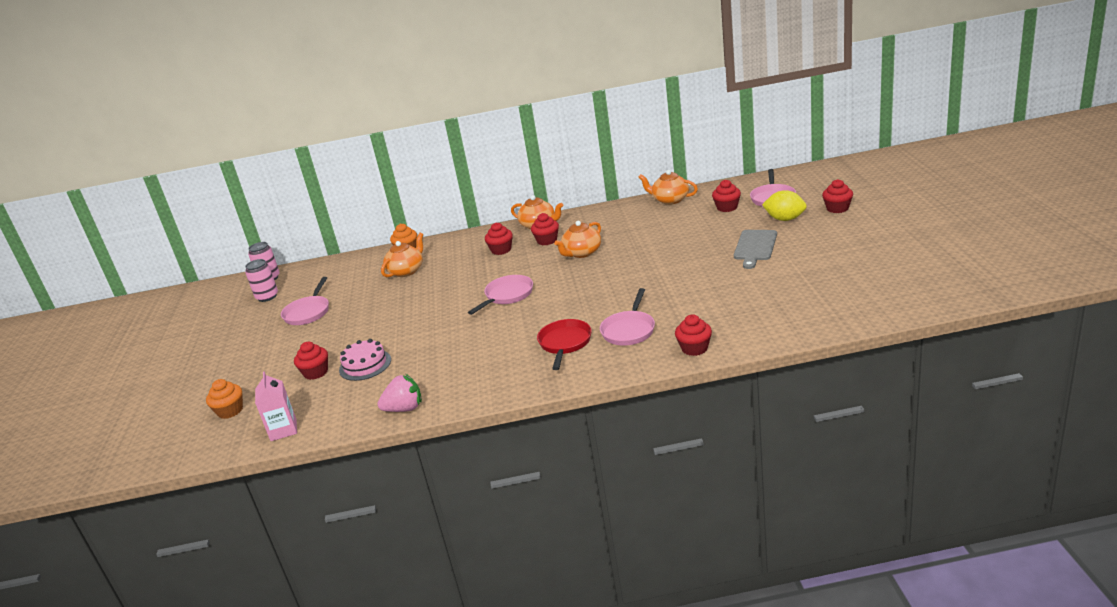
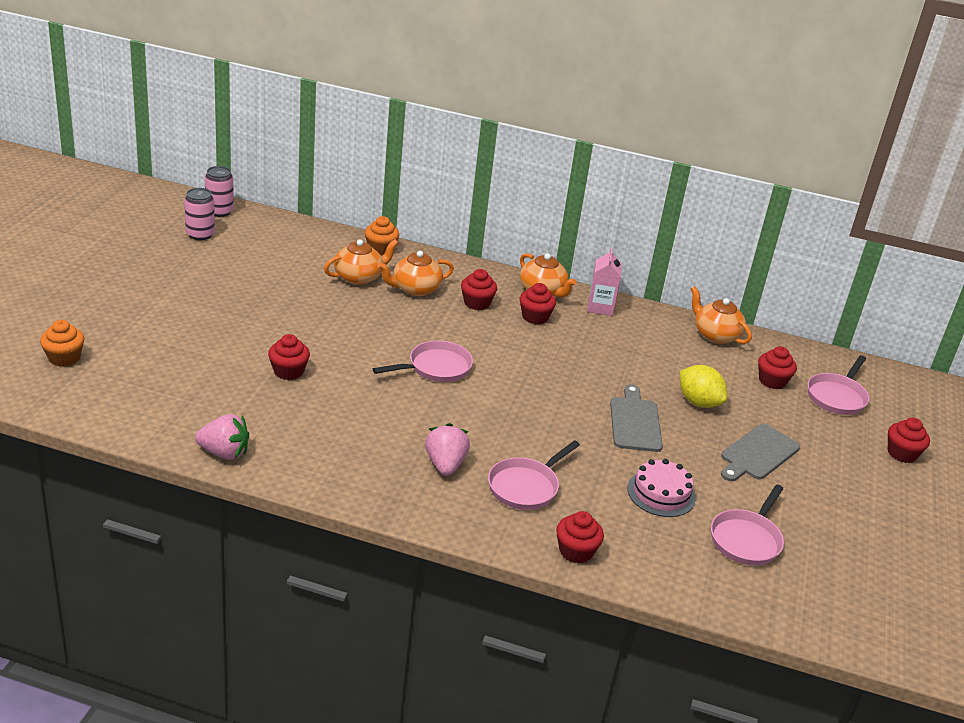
camera: 15 degrees right, 5 degrees up
pink carton [255,371,297,441] -> pink carton moved to [587,248,622,316]
pink pan [281,277,329,325] -> pink pan moved to [711,485,784,566]
red cupcake [294,342,328,380] -> red cupcake moved to [268,334,310,380]
pink cake [339,339,391,381] -> pink cake moved to [627,459,696,517]
red pan [537,319,592,370] -> pink strawberry [425,423,470,476]
orange teapot [554,221,601,258] -> orange teapot moved to [377,251,454,296]
yellow lemon [762,190,807,221] -> yellow lemon moved to [680,365,727,408]
none -> grey cutting board [610,385,663,452]

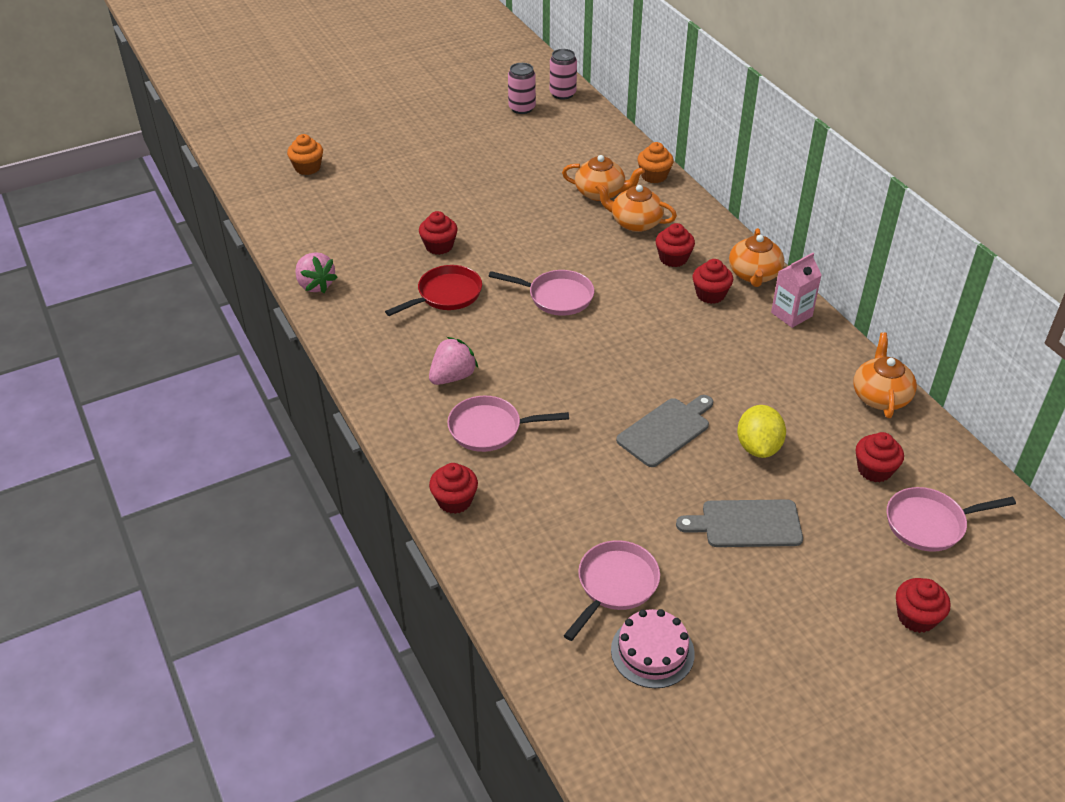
camera: 50 degrees right, 10 degrees up
pink cake [627,459,696,517] -> pink cake moved to [611,609,695,688]
pink pan [711,485,784,566] -> pink pan turned 135 degrees clockwise [564,540,660,641]
none -> red pan [385,265,482,316]

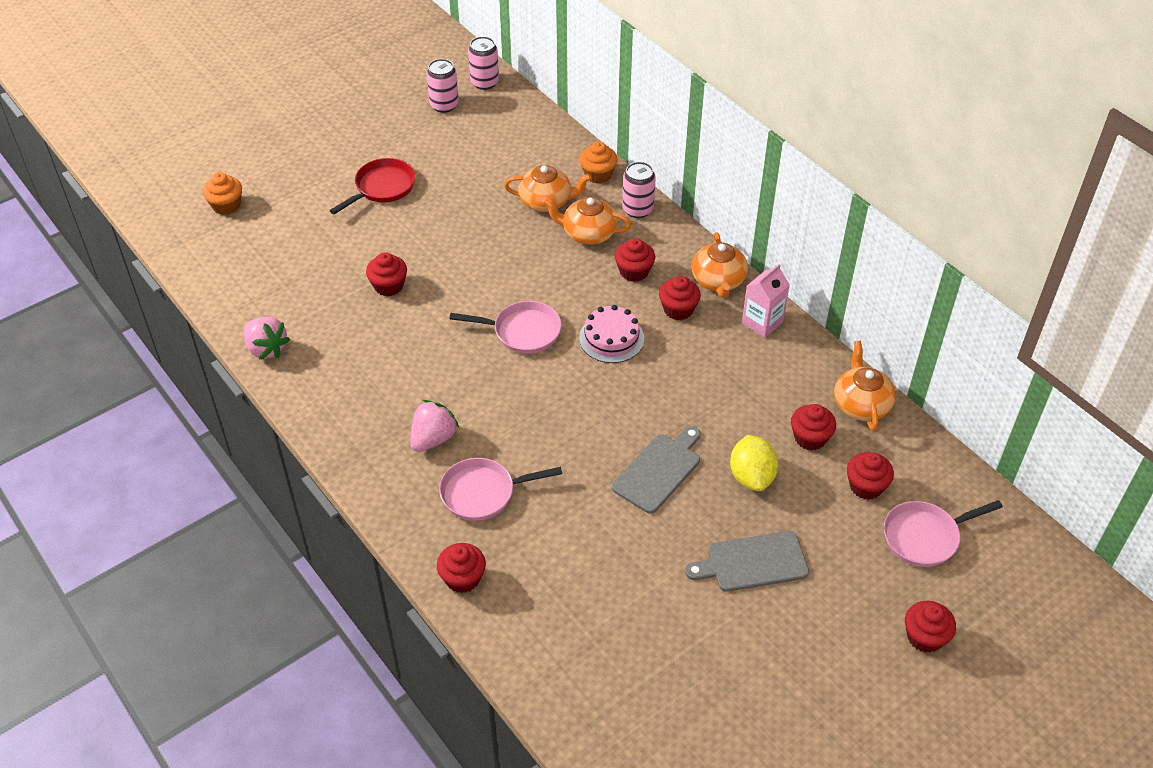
camera: 10 degrees left, 5 degrees up
red pan [385,265,482,316] -> red pan moved to [329,158,416,214]
pink pan [564,540,660,641] -> none
pink cake [611,609,695,688] -> pink cake moved to [579,305,644,363]
none -> pink can [622,162,656,218]
none -> red cupcake [791,404,836,450]

